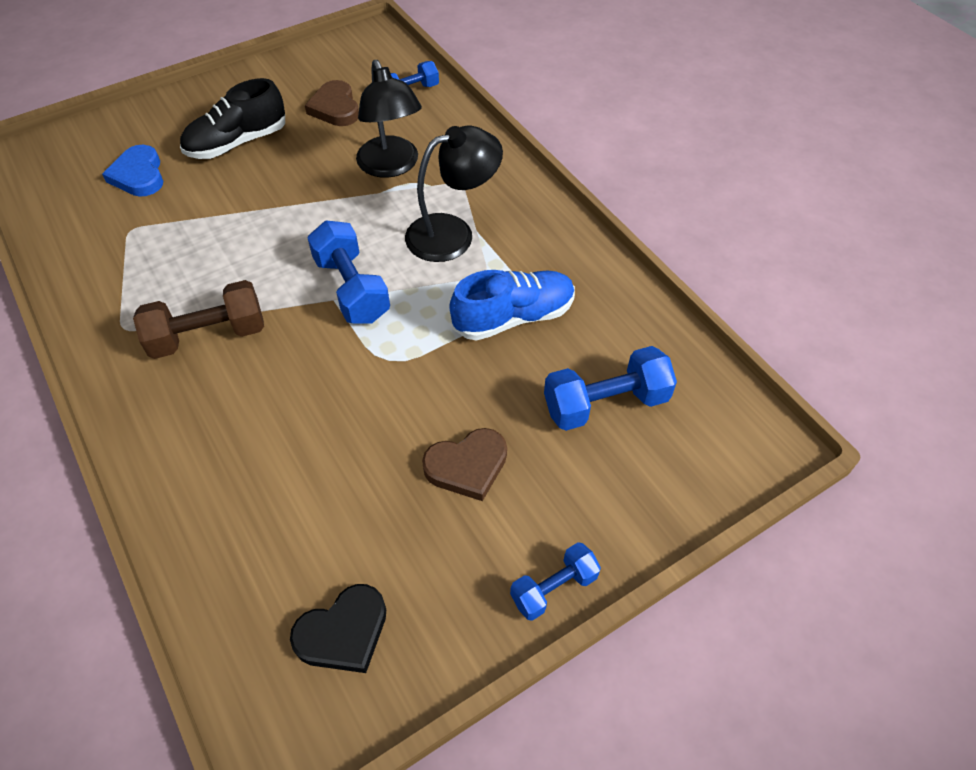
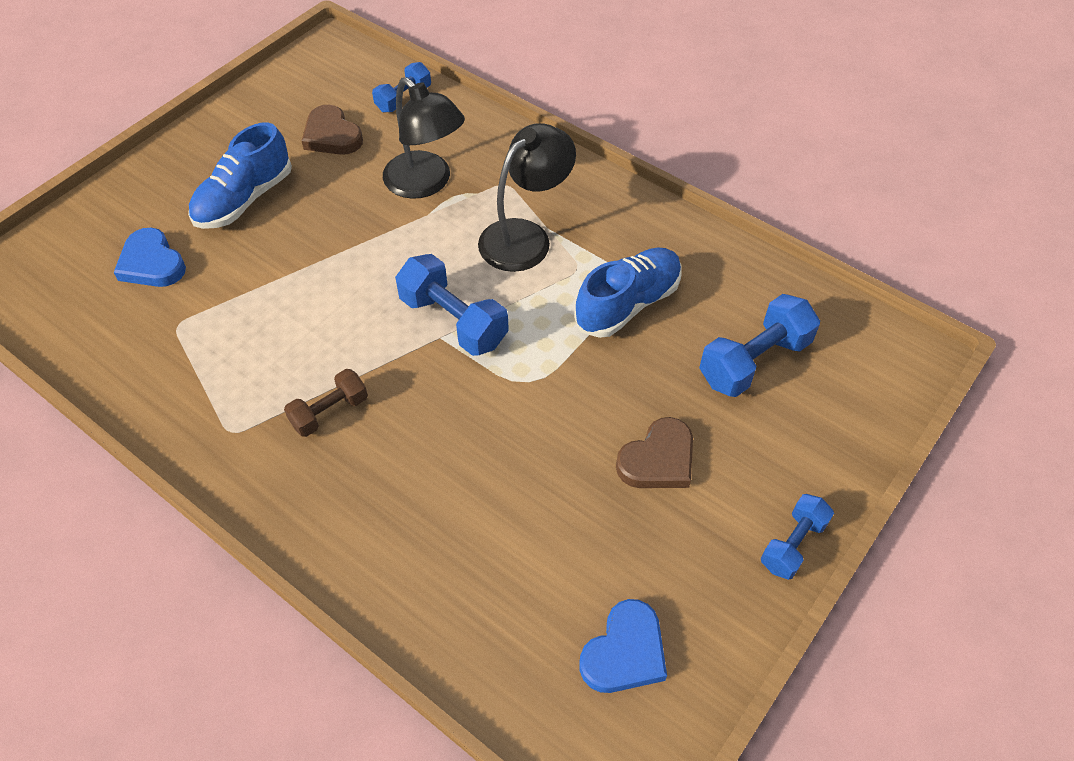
camera: 20 degrees left, 0 degrees up
brown dumbbell [133,280,264,359] -> brown dumbbell [284,369,368,437], size x0.62
black shoe [180,78,285,159] -> blue shoe [188,122,292,229]
black heart [290,584,386,673] -> blue heart [580,599,667,693]

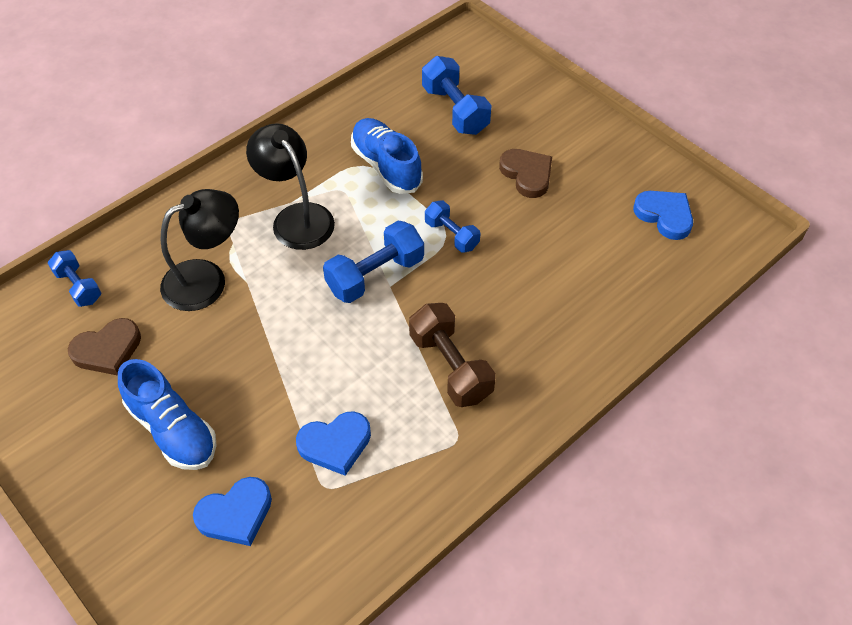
camera: 80 degrees left, 0 degrees up
brown dumbbell [284,369,368,437] -> brown dumbbell [409,303,496,407], size x1.61
blue dumbbell [761,494,834,580] -> blue dumbbell moved to [425,200,480,253]
none -> blue heart [296,411,371,476]

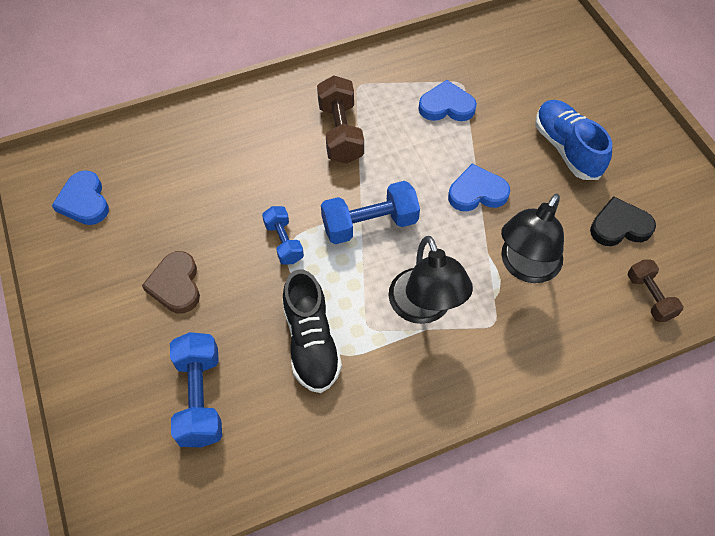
camera: 160 degrees left, 5 degrees up
blue dumbbell [48,250,101,307] -> brown dumbbell [628,260,684,322]
brown heart [68,318,141,376] -> black heart [590,196,656,246]
black lamp [160,189,239,311] -> black lamp turned 45 degrees counterclockwise [501,194,564,283]
blue heart [193,477,272,546] -> blue heart moved to [448,164,510,211]
blue shoe [351,118,423,194] -> black shoe [283,270,342,393]

